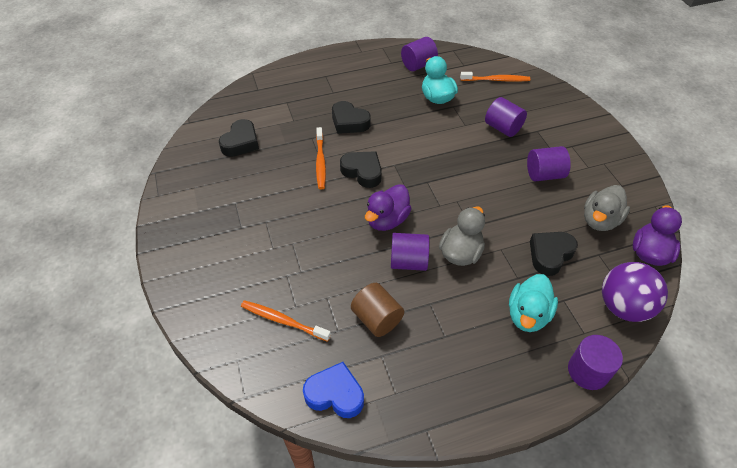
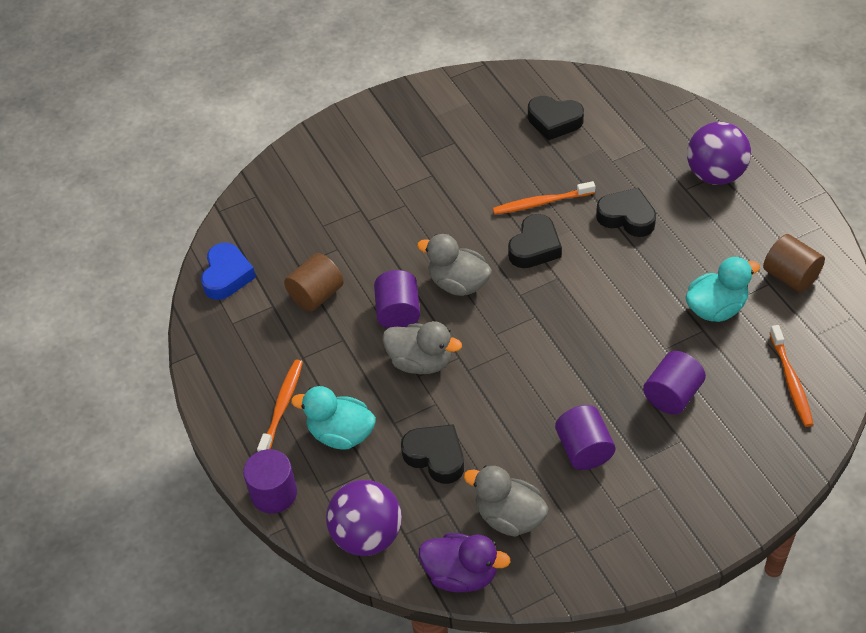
camera: 85 degrees right, 0 degrees up
orange toothbrush [241,300,331,342] -> orange toothbrush moved to [257,360,303,452]
black heart [332,101,371,134] -> black heart turned 90 degrees clockwise [596,188,656,237]
purple duck [365,184,412,231] -> grey duck [417,234,492,296]
purple cylinder [401,37,438,71] -> brown cylinder [763,234,825,292]
none -> purple ball [687,122,751,185]

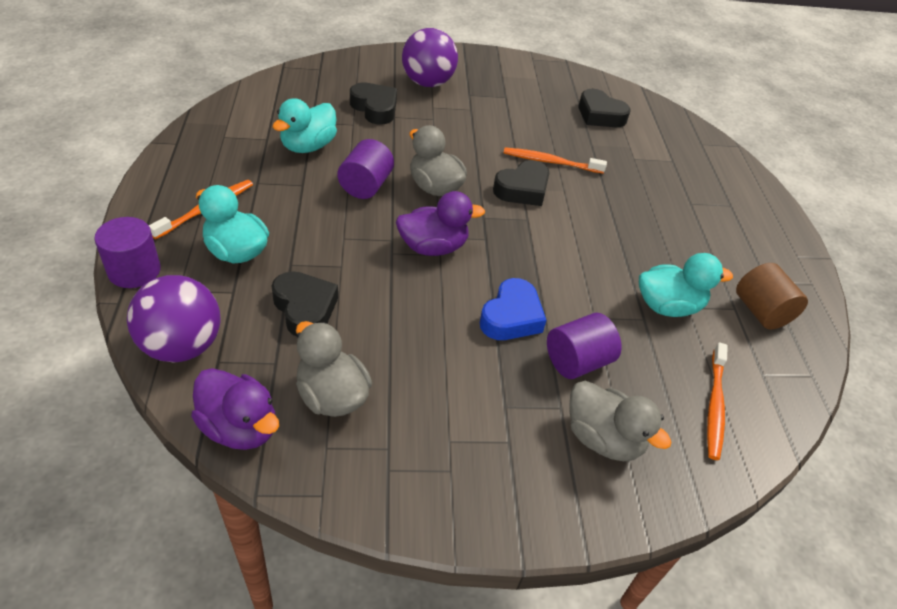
camera: 15 degrees right, 5 degrees down
blue heart [201,243,256,300] -> blue heart moved to [480,278,547,340]
brown cylinder [284,253,344,312] -> turquoise duck [272,98,337,153]
grey duck [382,321,462,374] -> grey duck moved to [569,381,672,461]
purple cylinder [555,405,616,470] -> none
black heart [596,188,656,237] -> black heart moved to [350,82,397,125]
purple ball [687,122,751,185] -> purple ball moved to [402,28,458,87]
none -> purple duck [396,191,485,256]

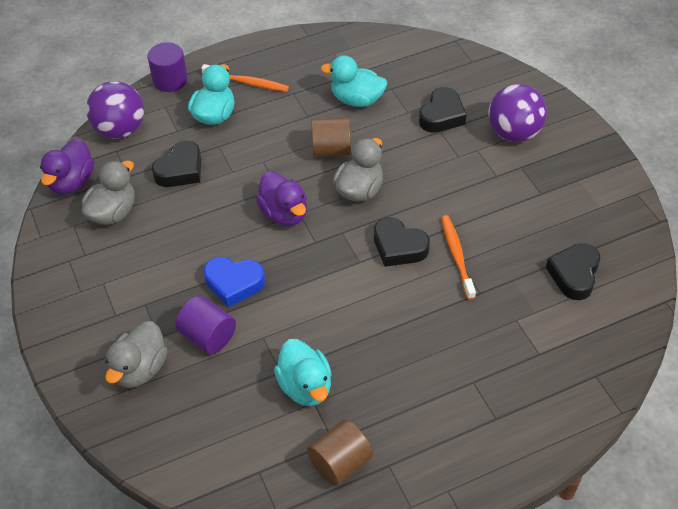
camera: 75 degrees right, 5 degrees up
purple cylinder [337,139,394,199] -> brown cylinder [311,117,351,157]
orange toothbrush [707,342,728,460] -> none

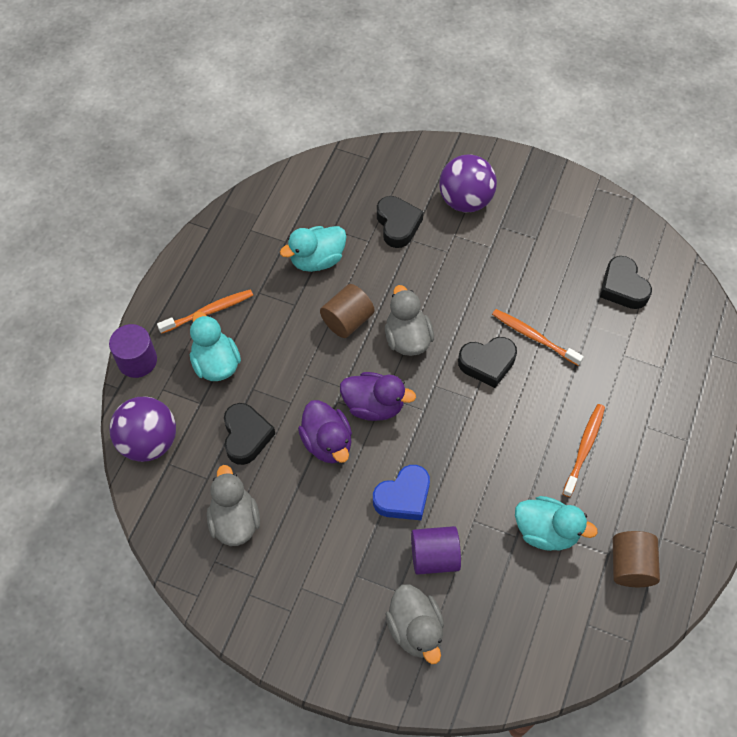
camera: 45 degrees left, 10 degrees up
purple duck [40,138,94,194] -> purple duck moved to [298,400,352,464]
none -> orange toothbrush [563,404,605,497]

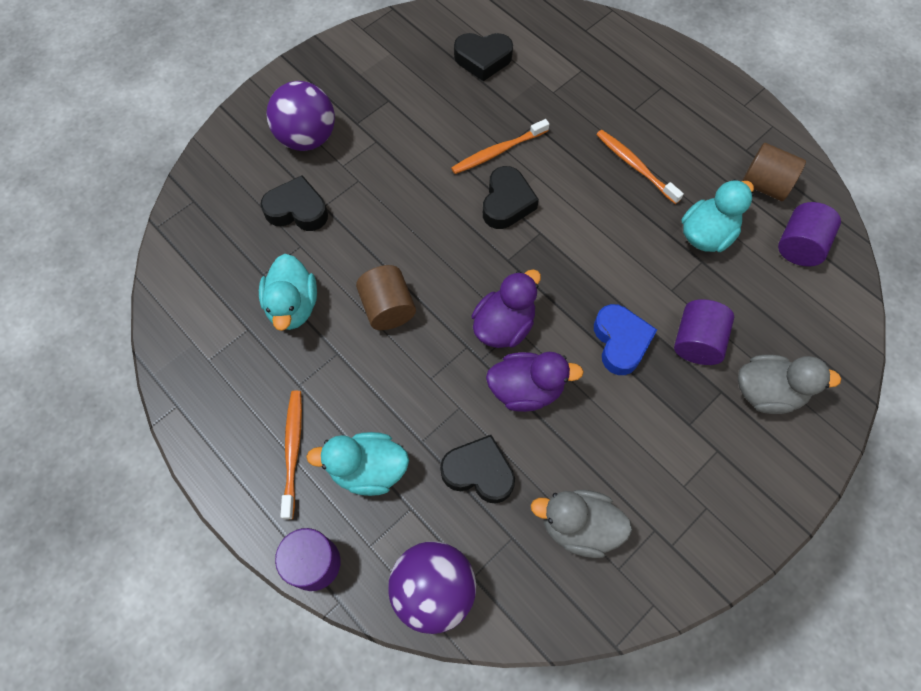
camera: 65 degrees left, 5 degrees up
grey duck [385,285,434,356] -> none
none -> purple cylinder [778,202,841,266]

